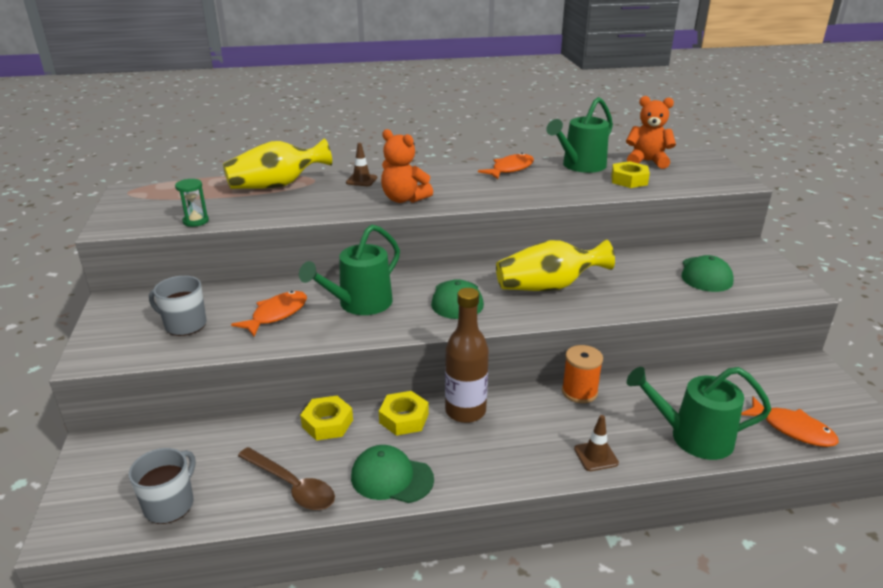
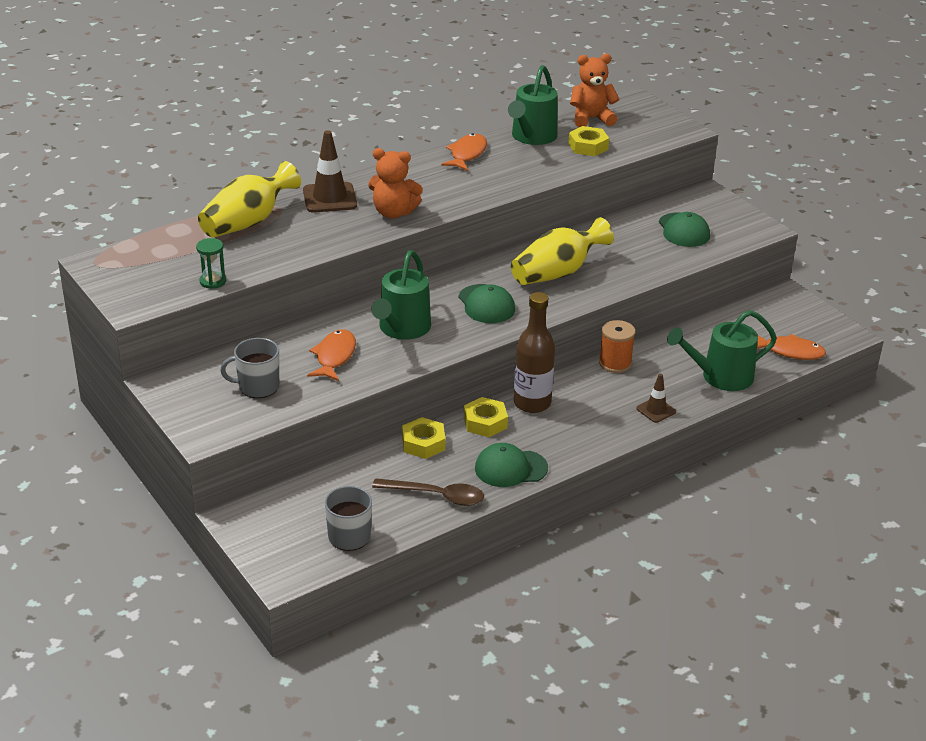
camera: 25 degrees left, 5 degrees up
brown traffic cone [346,143,377,186] -> brown traffic cone [303,130,357,213], size x1.75

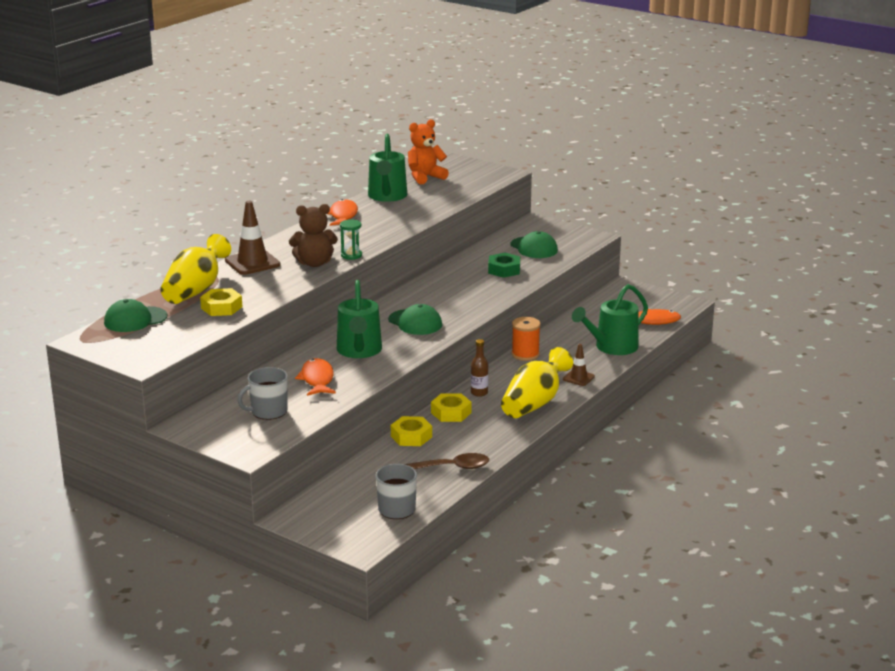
camera: 20 degrees left, 10 degrees down
green hourglass [196,238,226,289] -> green hourglass moved to [340,220,362,260]
orange teddy bear [368,148,423,218] -> brown teddy bear [289,204,338,267]
green cap [475,443,548,487] -> green cap moved to [104,299,167,332]
yellow vase [511,217,614,285] -> yellow vase moved to [501,347,573,418]
brown bottle [514,292,555,413] -> brown bottle [471,339,488,397], size x0.53
yellow nut [568,126,609,156] -> yellow nut moved to [200,288,243,316]
none -> green nut [488,253,520,278]

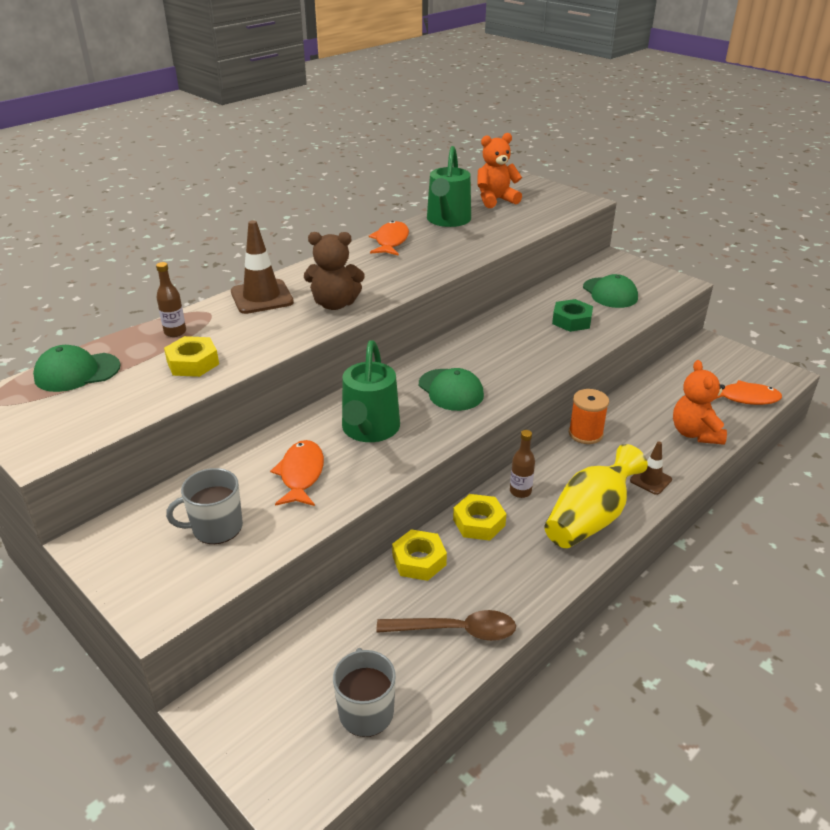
camera: 10 degrees right, 10 degrees up
yellow vase [160,234,231,304] -> brown bottle [156,262,186,337]
green hourglass [340,220,362,260] -> none
green watering can [572,284,648,355] -> orange teddy bear [673,360,727,445]

